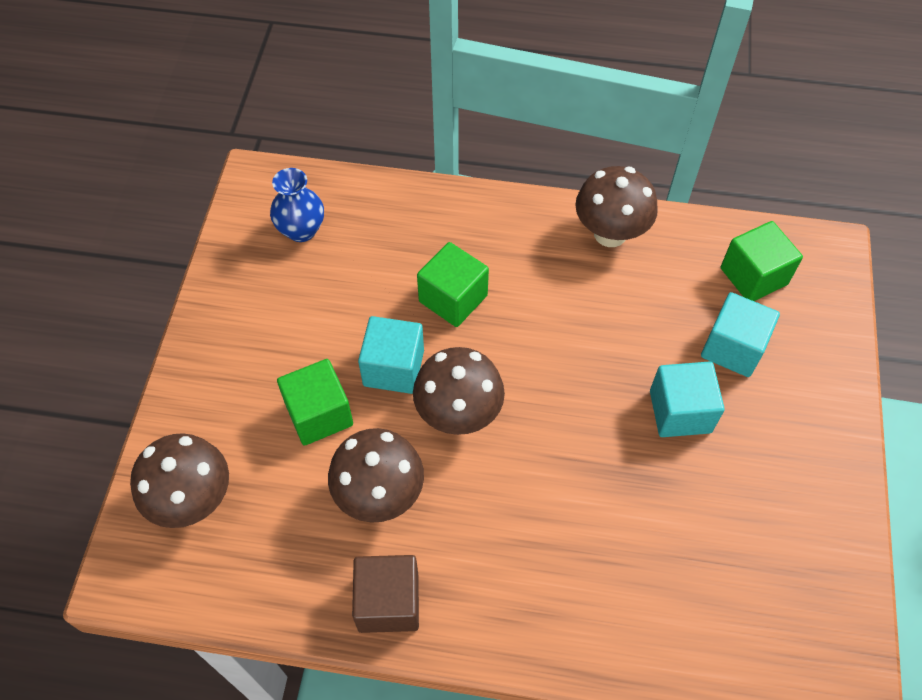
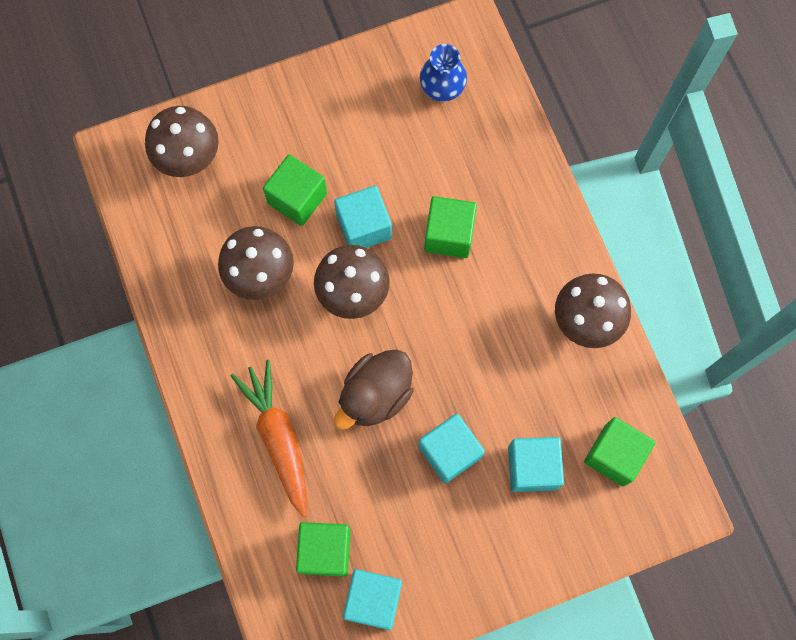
camera: 60 degrees right, 15 degrees up
brown cube [352,555,419,633] -> none
none -> orange carrot [230,360,307,517]
none -> green cube [296,522,351,577]
none -> brown duck [334,349,414,430]
none -> turquoise cube [343,569,402,630]

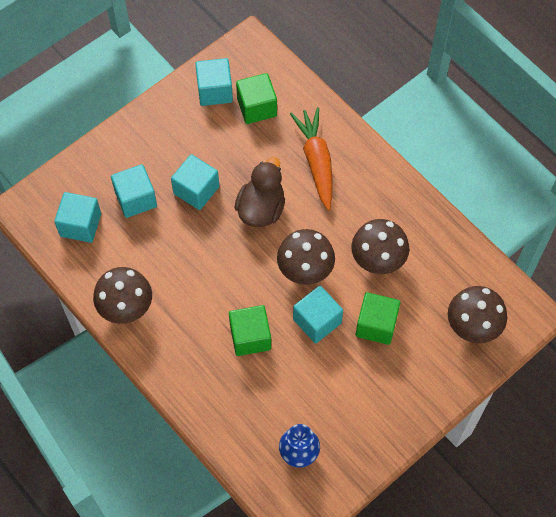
camera: 160 degrees right, 10 degrees down
orange carrot [230,360,307,517] -> orange carrot turned 150 degrees counterclockwise [290,107,333,210]
green cube [584,417,655,487] -> turquoise cube [54,192,101,243]

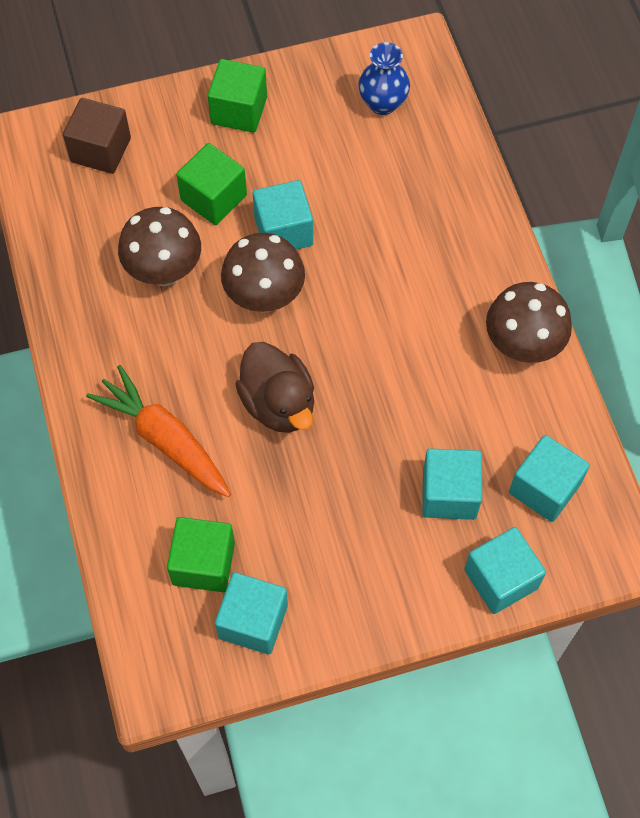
camera: 155 degrees left, 0 degrees up
turquoise cube [171,154,219,210] -> turquoise cube moved to [464,527,546,614]
green cube [229,305,271,356] -> green cube moved to [207,59,267,133]
brown duck [234,157,285,227] -> brown duck turned 75 degrees counterclockwise [235,342,314,433]
orange carrot [290,107,333,210] -> orange carrot turned 120 degrees clockwise [86,365,231,497]
brown mushroom [448,286,507,343] -> brown cube [63,98,131,174]

